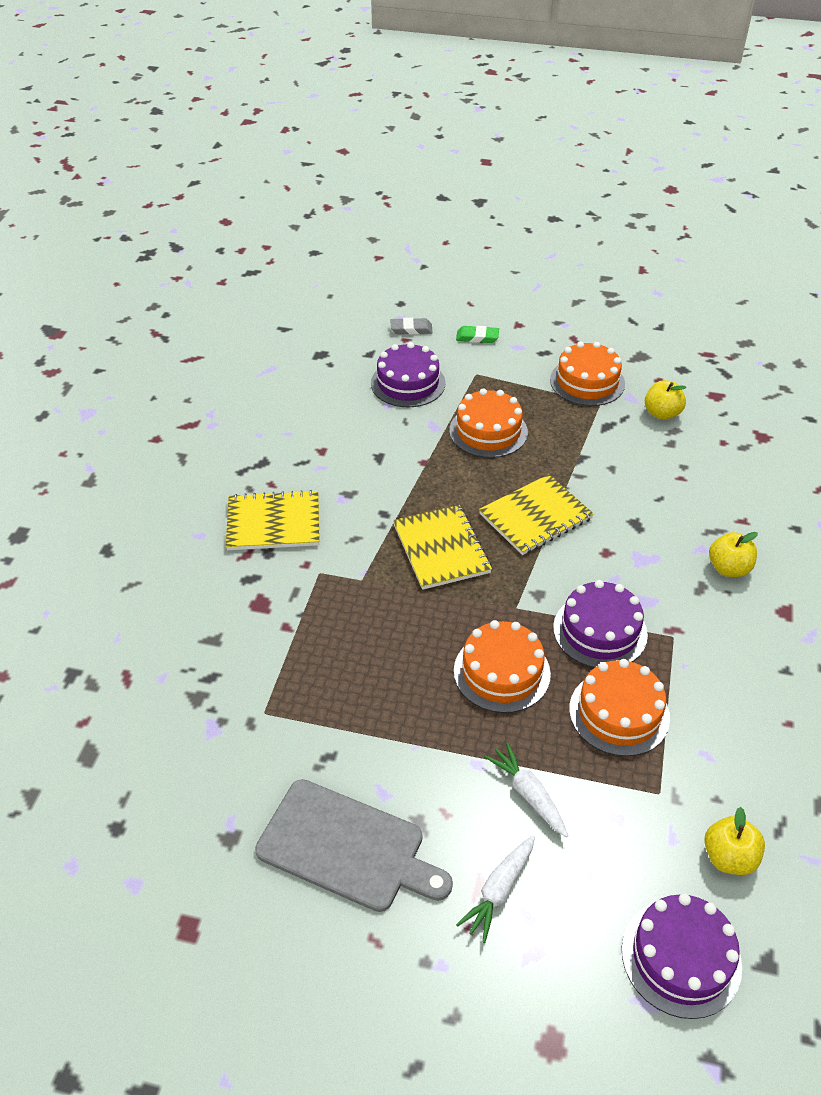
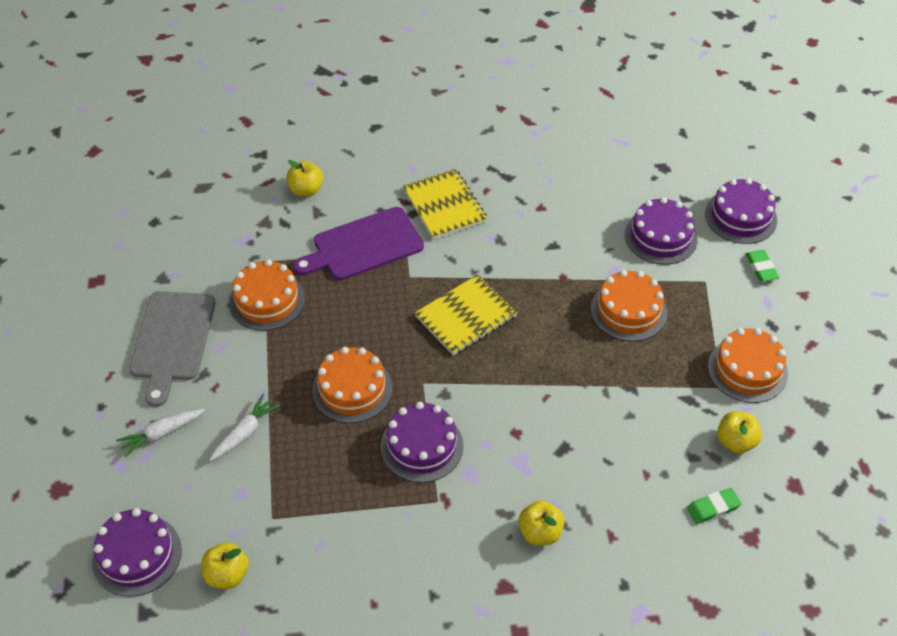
camera: 70 degrees right, 5 degrees up
grey eraser [391,318,433,335] -> purple cake [705,178,777,244]
white carrot [456,836,535,943] -> white carrot turned 45 degrees counterclockwise [116,409,205,458]
yellow notebook [479,474,594,555] -> none
orange cake [569,659,670,756] -> orange cake moved to [229,259,305,331]
none -> yellow apple [287,160,323,197]
none -> purple cutting board [293,207,424,280]
none -> green eraser [687,488,742,524]

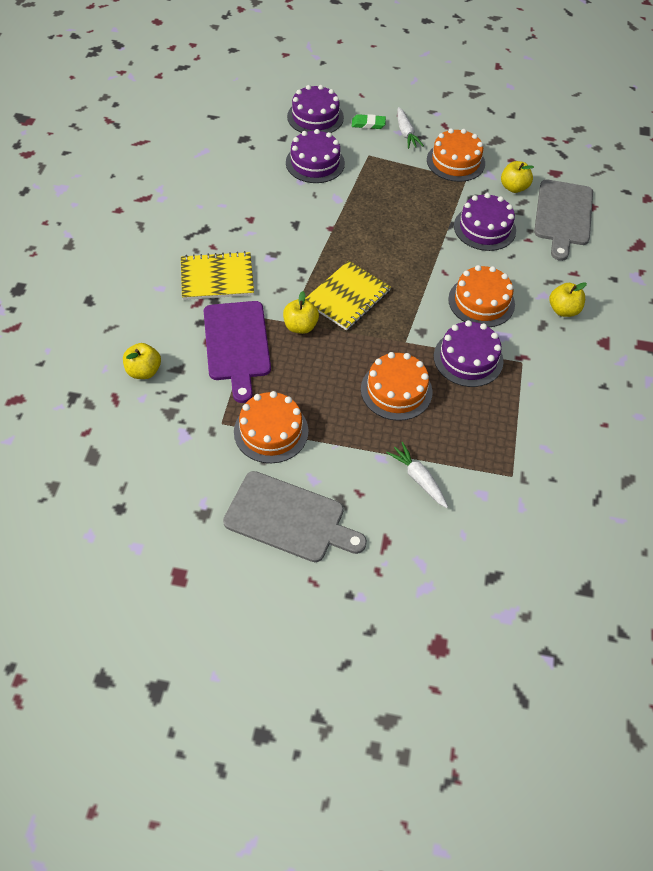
camera: 75 degrees left, 5 degrees up
purple cake [92,508,182,597] -> purple cake moved to [454,193,516,251]
white carrot [116,409,205,458] -> white carrot moved to [397,107,424,149]
yellow apple [202,542,249,589] -> yellow apple moved to [283,291,319,334]
yellow notebook [415,274,517,356] -> yellow notebook turned 60 degrees clockwise [305,260,391,331]
orange cake [591,270,667,342] -> orange cake moved to [448,265,515,327]
green eraser [687,488,742,524] -> grey cutting board [534,179,593,261]

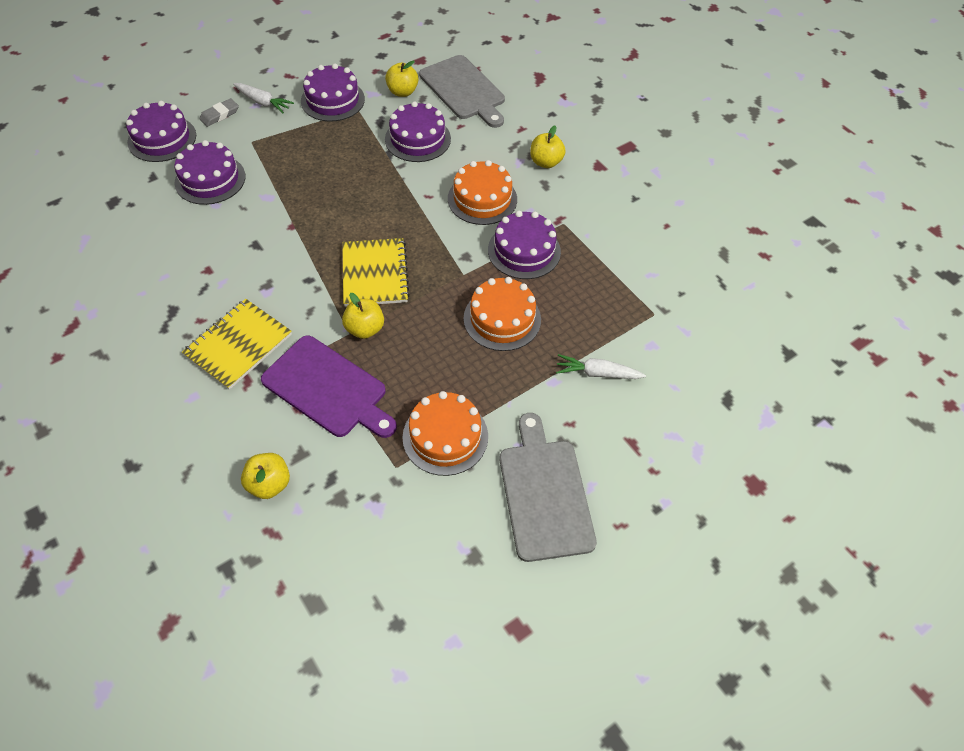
camera: 45 degrees left, 0 degrees up
grey cutting board [223,471,367,562] -> grey cutting board turned 75 degrees counterclockwise [499,413,597,562]
green eraser [352,114,386,129] -> grey eraser [200,98,239,127]
orange cake [427,128,485,182] -> purple cake [301,63,365,122]

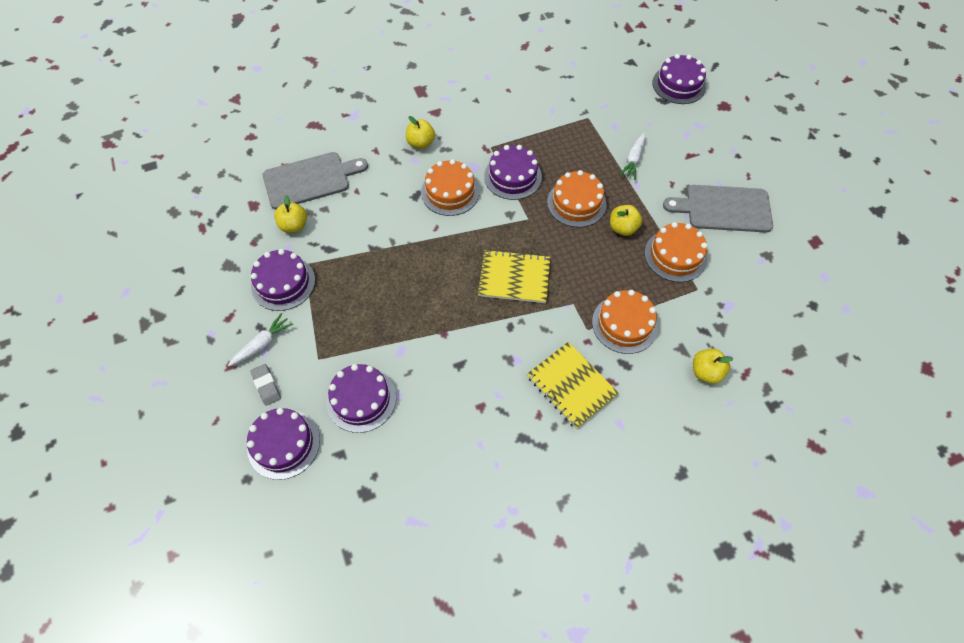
camera: 75 degrees left, 5 degrees up
purple cutting board [261,336,397,438] -> orange cake [592,290,658,354]
yellow apple [342,293,384,339] -> yellow apple moved to [610,205,642,236]
purple cake [385,101,451,162] -> purple cake moved to [652,54,706,104]

